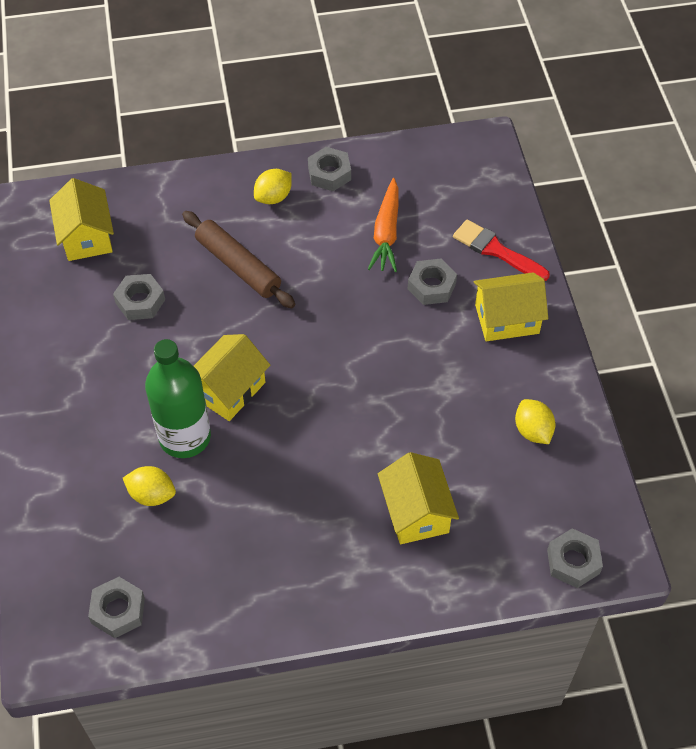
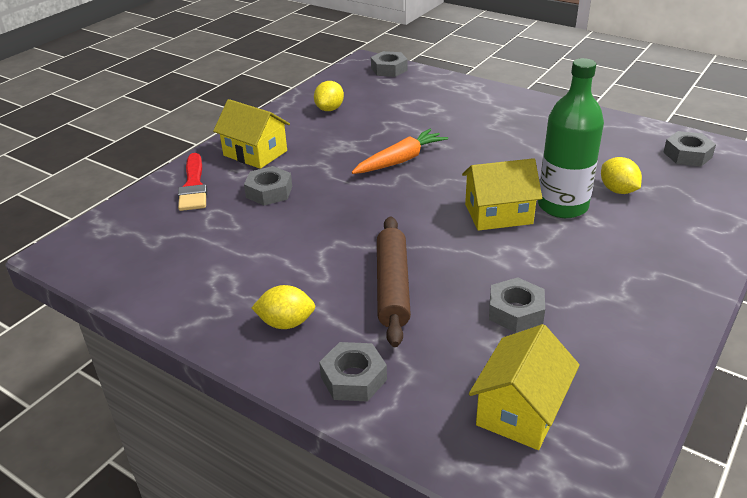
camera: 135 degrees left, 20 degrees down
grey nut [308,147,351,191] -> grey nut moved to [319,342,387,402]
orange carrot [368,178,399,272] -> orange carrot moved to [352,129,448,174]
yellow house [378,452,459,544] -> none

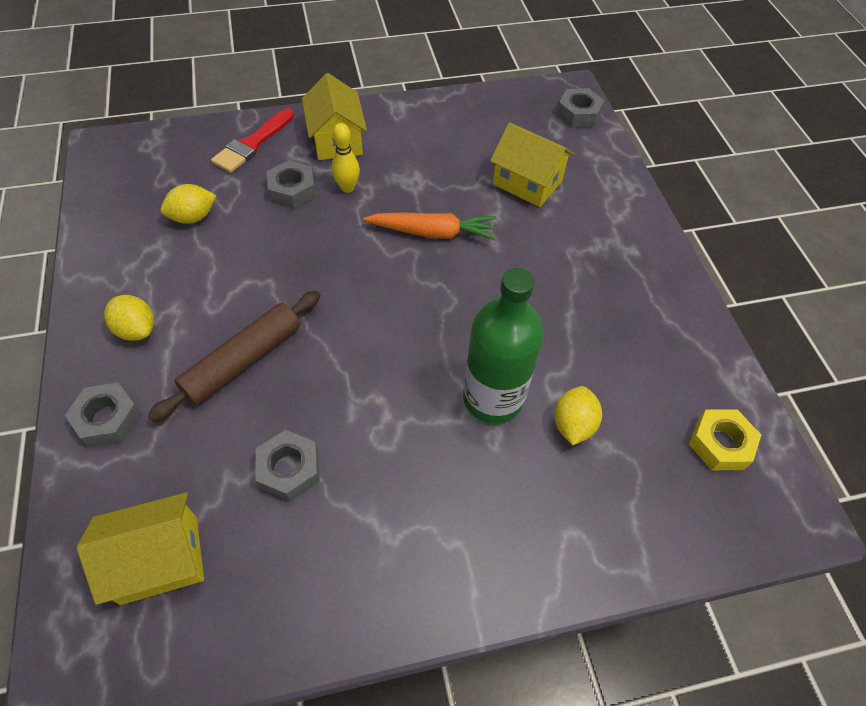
camera: 40 degrees right, 20 degrees up
yellow lemon [314,81,344,111] -> yellow lemon moved to [161,184,216,224]
yellow house [462,158,542,231] -> yellow house moved to [490,122,574,207]
grey nut [663,131,716,166] -> yellow nut [689,409,761,470]
none -> yellow bowling pin [332,123,360,193]

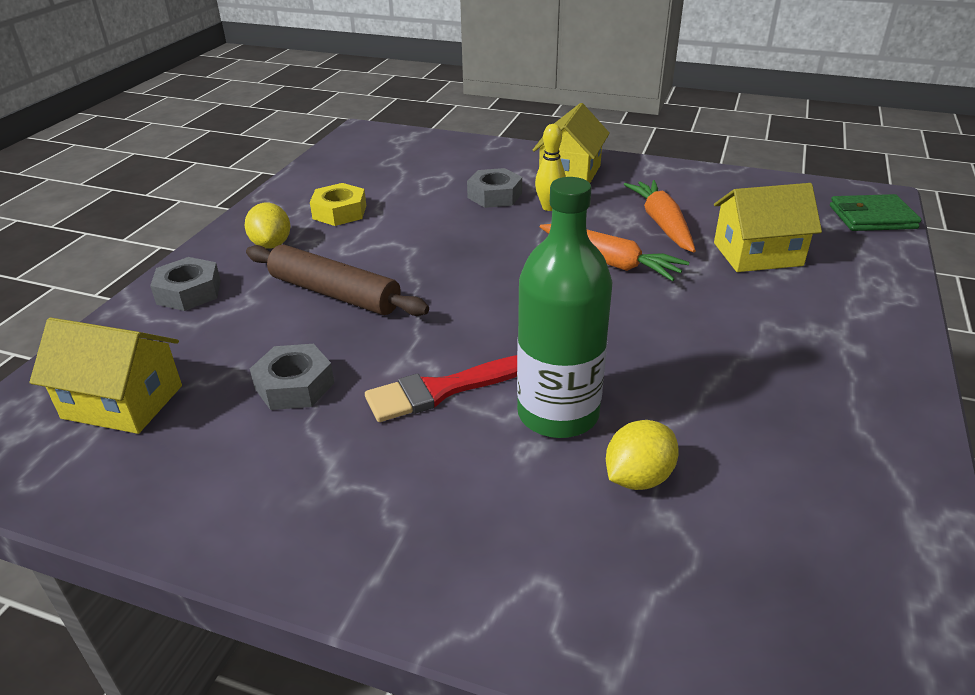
camera: 35 degrees right, 20 degrees down
brown rolling pin [148,291,321,422] -> brown rolling pin turned 45 degrees clockwise [246,244,429,316]
yellow lemon [161,184,216,224] -> none
red brush [211,108,294,173] -> red brush moved to [365,355,517,422]
yellow house [490,122,574,207] -> yellow house turned 75 degrees counterclockwise [714,183,822,272]
grey nut [556,88,604,127] -> green wallet [830,194,922,231]
yellow nut [689,409,761,470] -> yellow nut moved to [310,183,366,226]
none -> orange carrot [624,180,696,252]

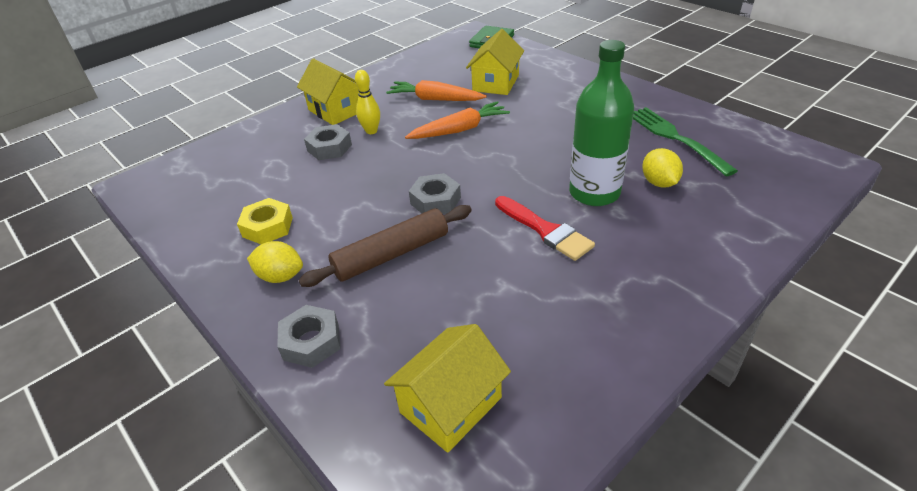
camera: 60 degrees left, 5 degrees up
grey nut [250,344,334,410] -> grey nut moved to [409,173,461,214]
red brush [365,355,517,422] -> red brush turned 45 degrees counterclockwise [495,196,595,261]
none -> green fork [633,107,738,176]

